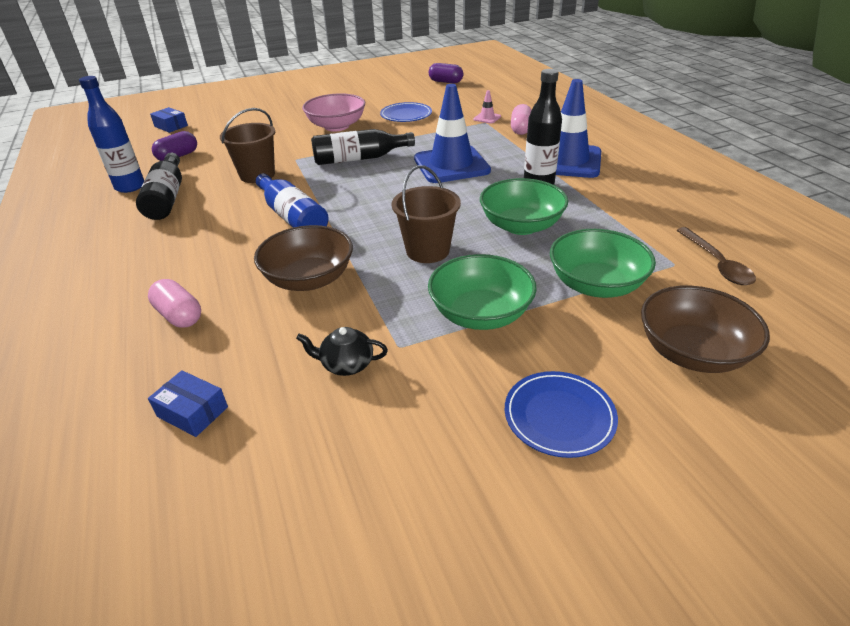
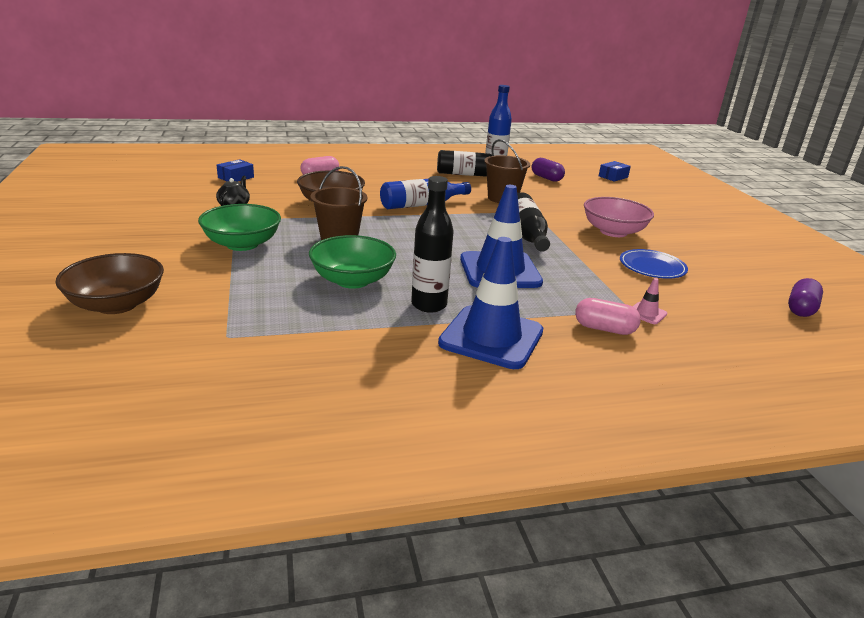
camera: 95 degrees right, 10 degrees down
blue plate [505,371,618,458] -> none
green bowl [550,229,656,298] -> none
brown spoon [677,227,756,285] -> none

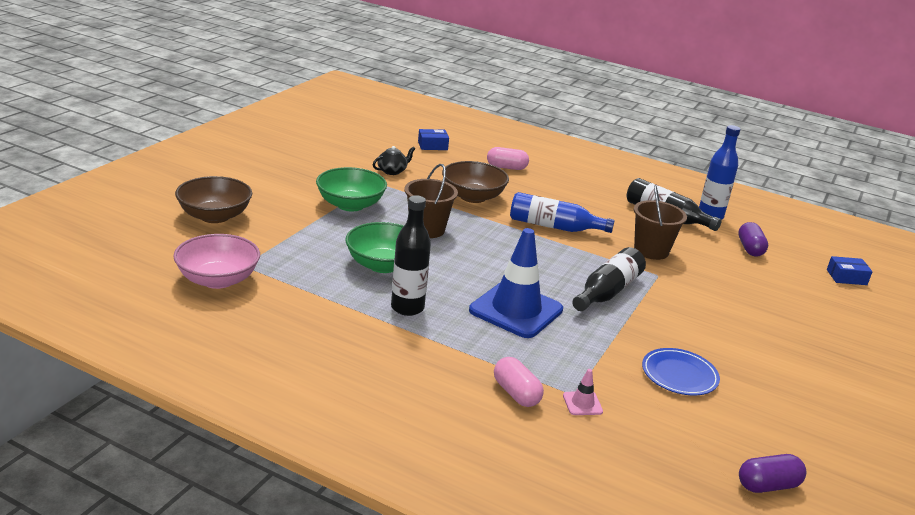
camera: 40 degrees right, 0 degrees up
blue traffic cone [438,237,543,369] -> none
pink bowl [584,197,654,237] -> pink bowl moved to [173,234,260,289]

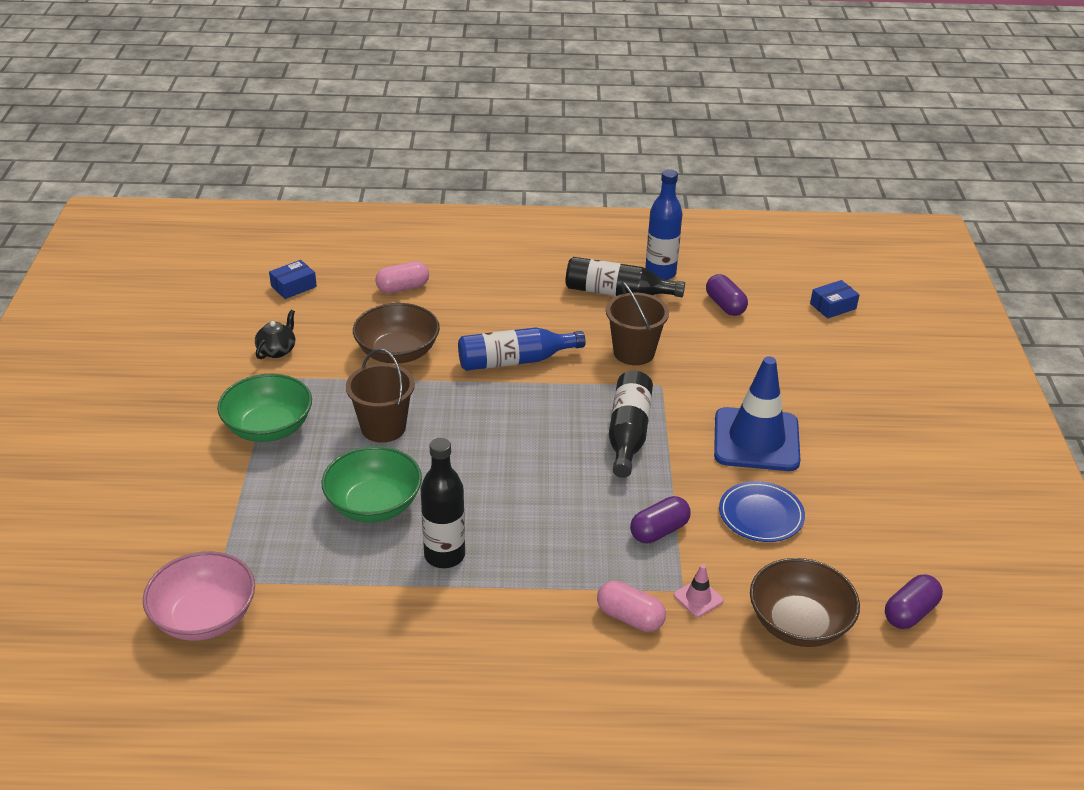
camera: 25 degrees left, 10 degrees up
brown bowl [175,176,252,223] -> brown bowl moved to [750,558,860,647]
blue traffic cone [469,228,563,338] -> blue traffic cone moved to [714,356,801,471]
none -> purple capsule [630,496,691,543]

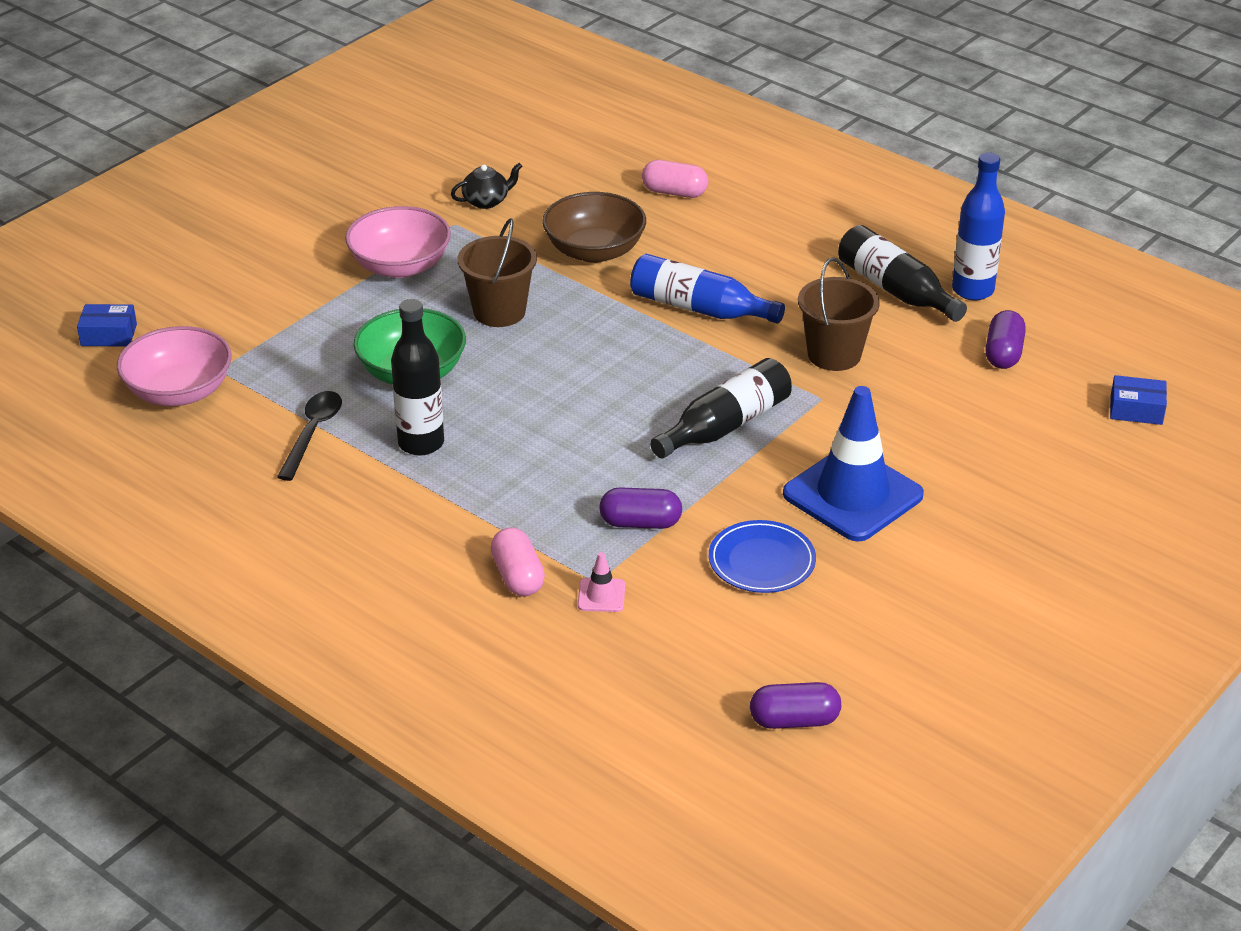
camera: 40 degrees right, 0 degrees up
green bowl [217,374,312,442] -> pink bowl [345,206,451,278]
blue box [269,260,317,299] -> blue box moved to [77,304,137,347]
brown bowl [750,558,860,647] -> none
none -> black spoon [277,391,342,481]

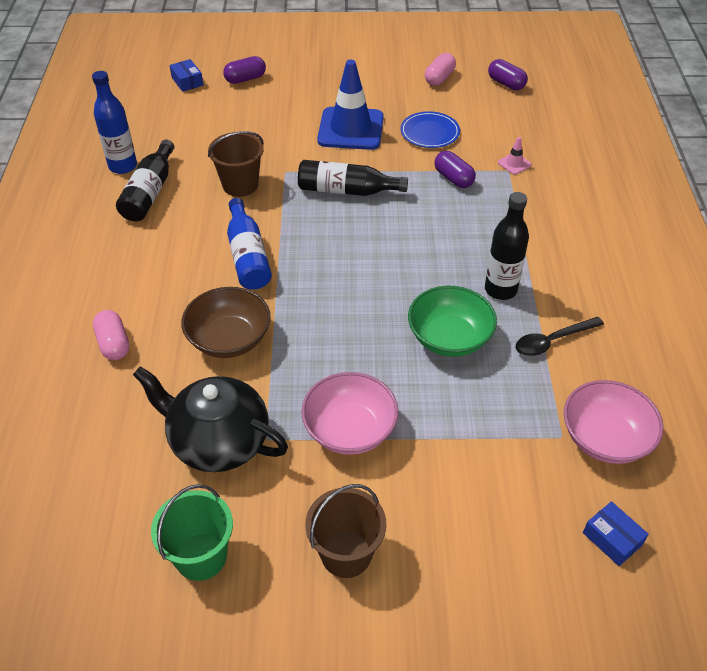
camera: 130 degrees left, 10 degrees up
black teapot [451,163,522,209] -> black teapot [133,366,288,472], size x2.24
brown bucket [458,218,537,327] -> brown bucket moved to [305,484,386,578]
pink capsule [491,527,545,596] -> pink capsule moved to [425,53,456,86]
purple capsule [985,310,1026,369] -> purple capsule moved to [223,56,266,84]
none -> green bucket [151,484,233,581]

